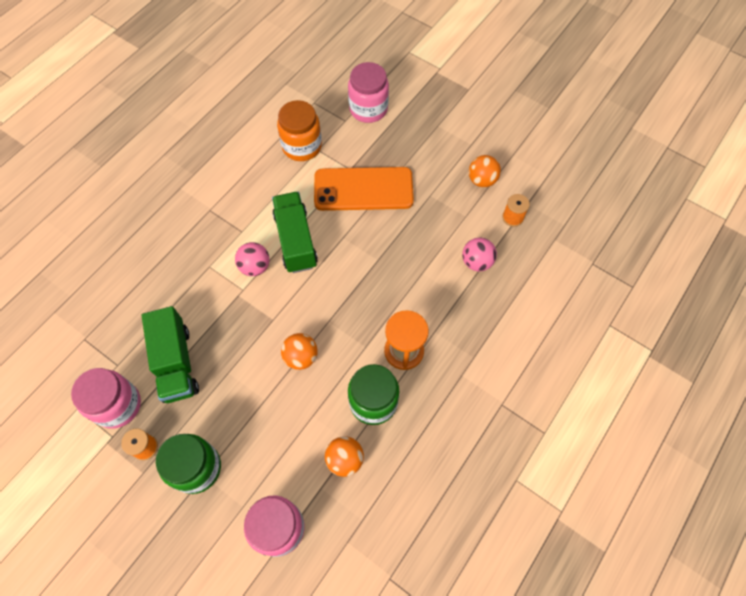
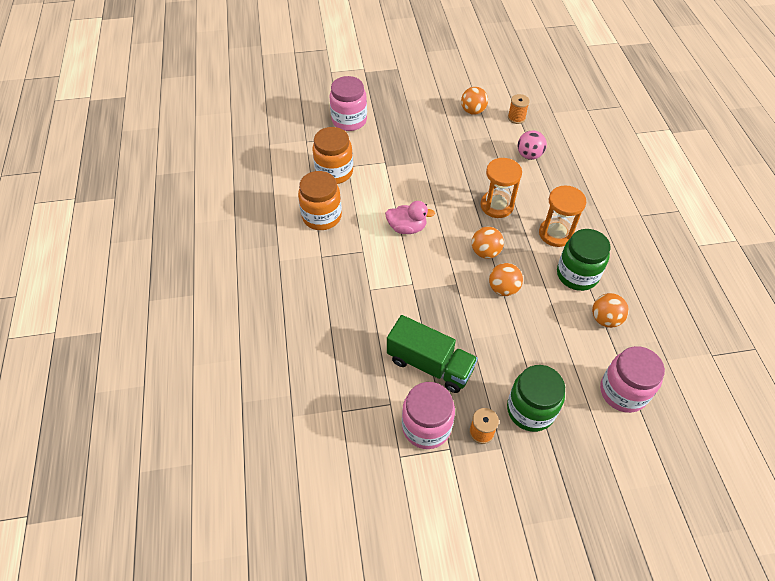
camera: 45 degrees left, 10 degrees down
pink ball [235,242,270,276] -> none
green truck [272,192,318,273] -> pink duck [385,201,435,234]
orange phone [314,167,414,211] -> none
none -> orange jar [298,171,342,230]
none -> orange ball [472,227,504,259]
none -> orange hourglass [480,158,522,218]

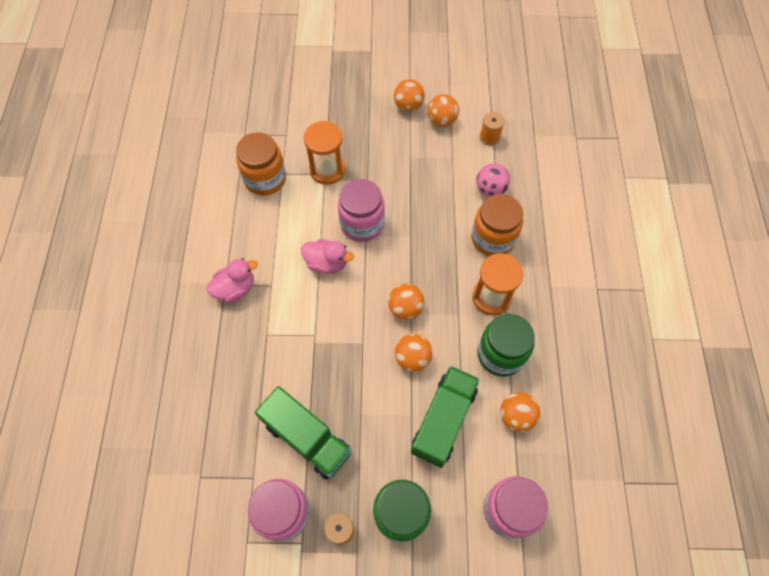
camera: 10 degrees right, 10 degrees up
orange jar [298,171,342,230] -> orange jar moved to [471,194,523,256]
pink jar [330,76,367,131] -> pink jar moved to [338,179,385,242]
orange hourglass [480,158,522,218] -> orange hourglass moved to [304,121,346,185]
none -> pink duck [206,258,258,303]
none -> orange ball [394,79,425,112]
none -> green truck [411,366,480,468]

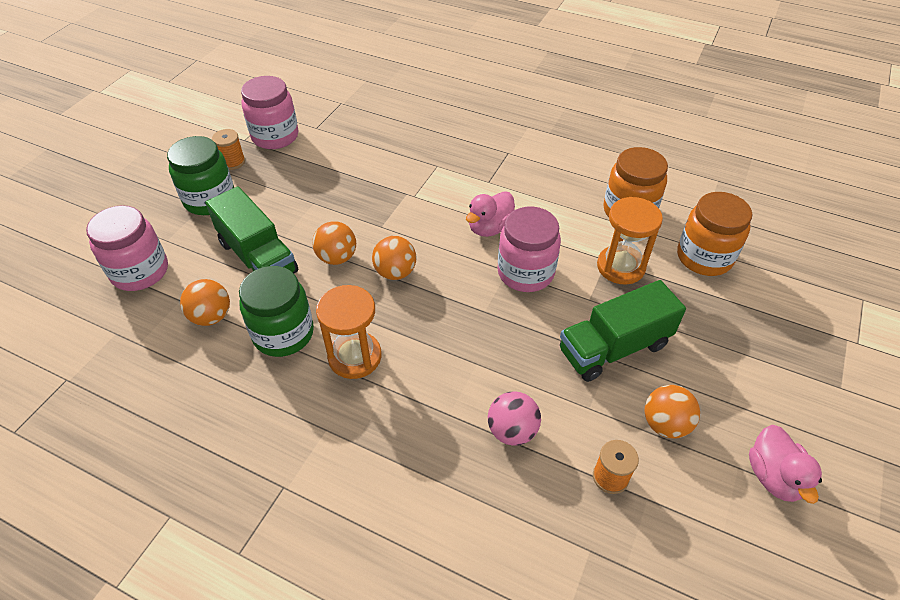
camera: 115 degrees right, 15 degrees down
pink duck [206,258,258,303] -> pink duck moved to [749,425,822,504]
green truck [255,386,352,480] -> green truck moved to [560,280,686,382]
orange ball [394,79,425,112] -> none
orange jar [471,194,523,256] -> orange jar moved to [677,192,752,276]

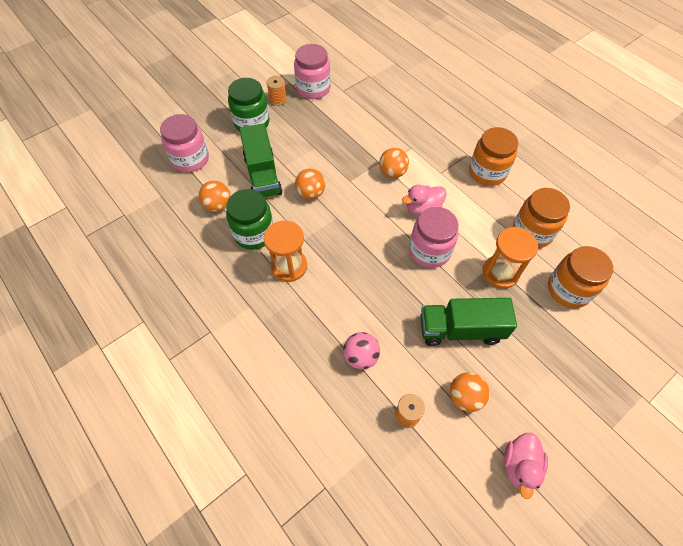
camera: 25 degrees right, 10 degrees up
orange ball [372,236,416,280] -> orange ball moved to [379,148,409,178]
none -> orange jar [469,127,518,186]

